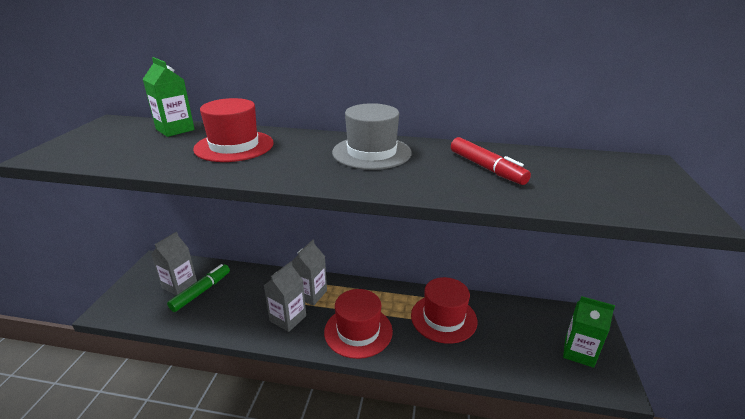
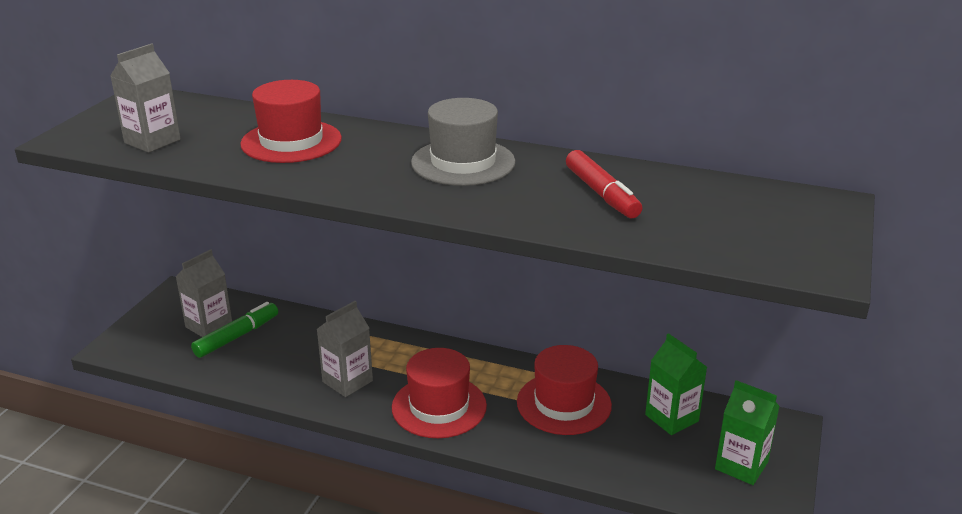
camera: 10 degrees right, 0 degrees up
green carton [143,57,195,137] -> green carton moved to [645,333,707,435]
grey carton [291,240,327,306] -> grey carton moved to [110,43,181,153]

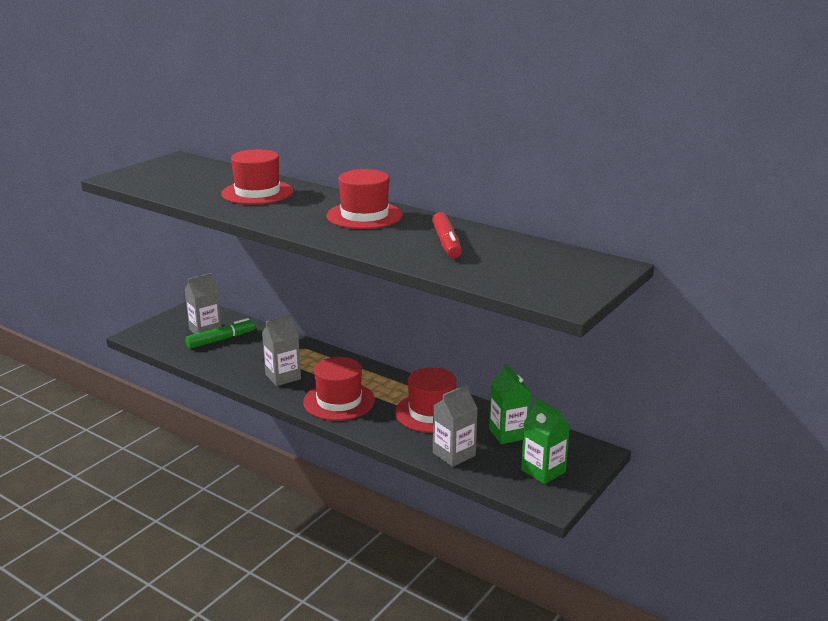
camera: 15 degrees right, 5 degrees down
grey carton [110,43,181,153] -> grey carton moved to [433,384,478,467]
grey hat [411,98,515,186] -> red hat [327,169,403,229]

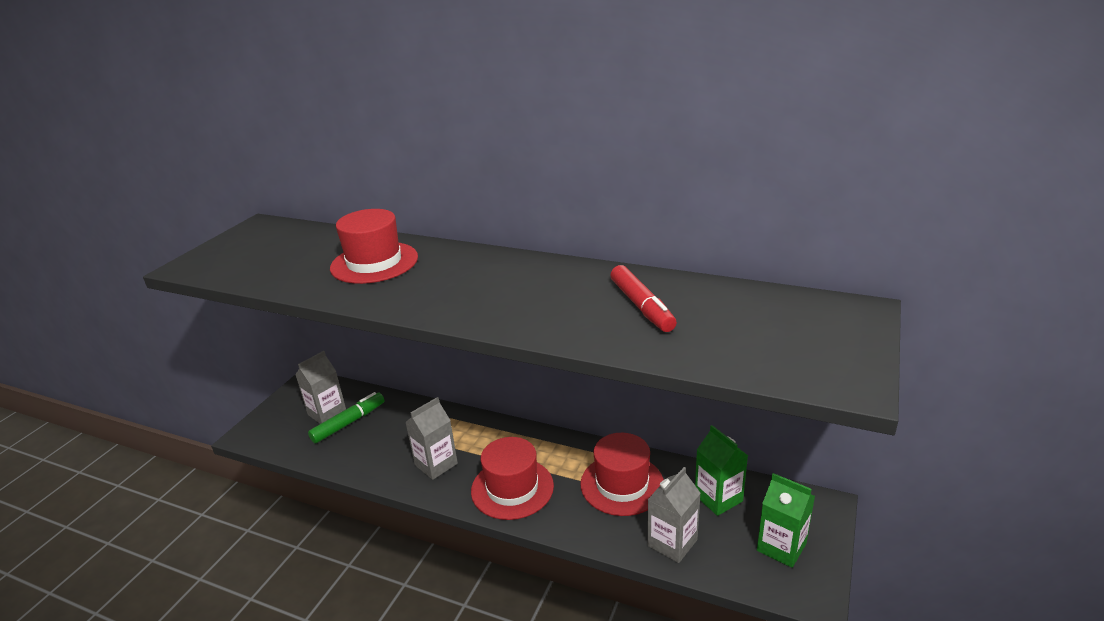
camera: 10 degrees left, 5 degrees up
red hat [327,169,403,229] -> none

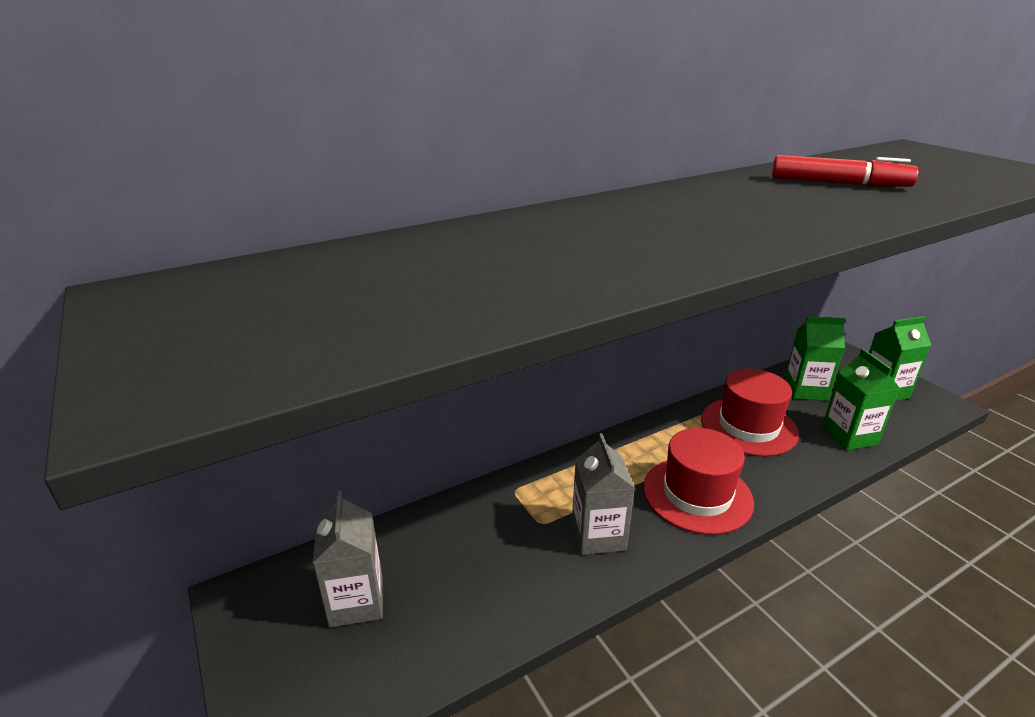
camera: 55 degrees left, 0 degrees up
green marker [308,392,384,443] -> none
red hat [330,209,418,284] -> none
grey carton [648,467,701,563] -> green carton [822,349,900,451]

